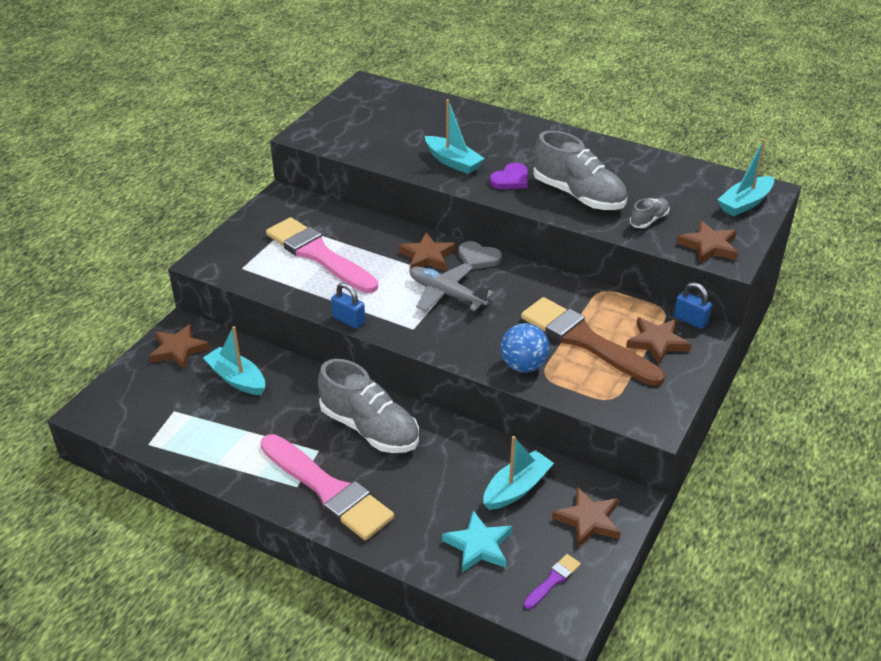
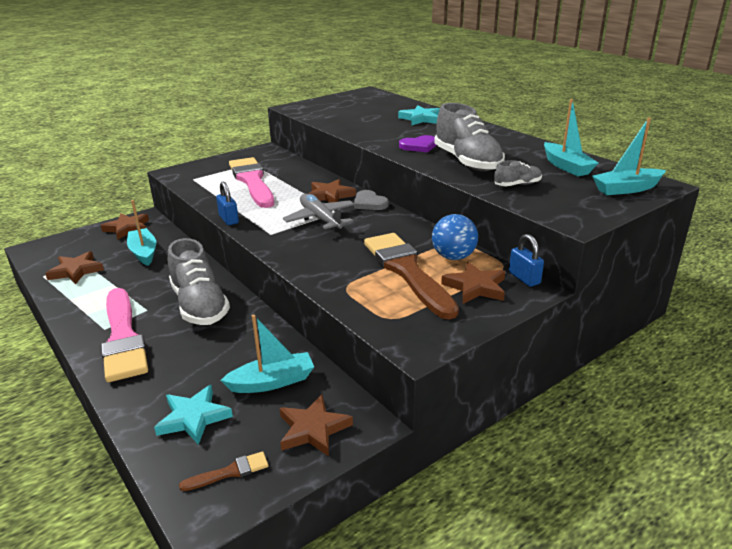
camera: 25 degrees right, 10 degrees down
turquoise boat [425,99,485,174] -> turquoise boat moved to [544,99,598,176]
blue ball [501,323,550,372] -> blue ball moved to [432,214,478,260]
purple brush [524,554,581,609] -> brown brush [179,451,268,491]
brown star [677,220,738,263] -> brown star moved to [45,251,104,285]
none -> turquoise star [398,105,440,125]

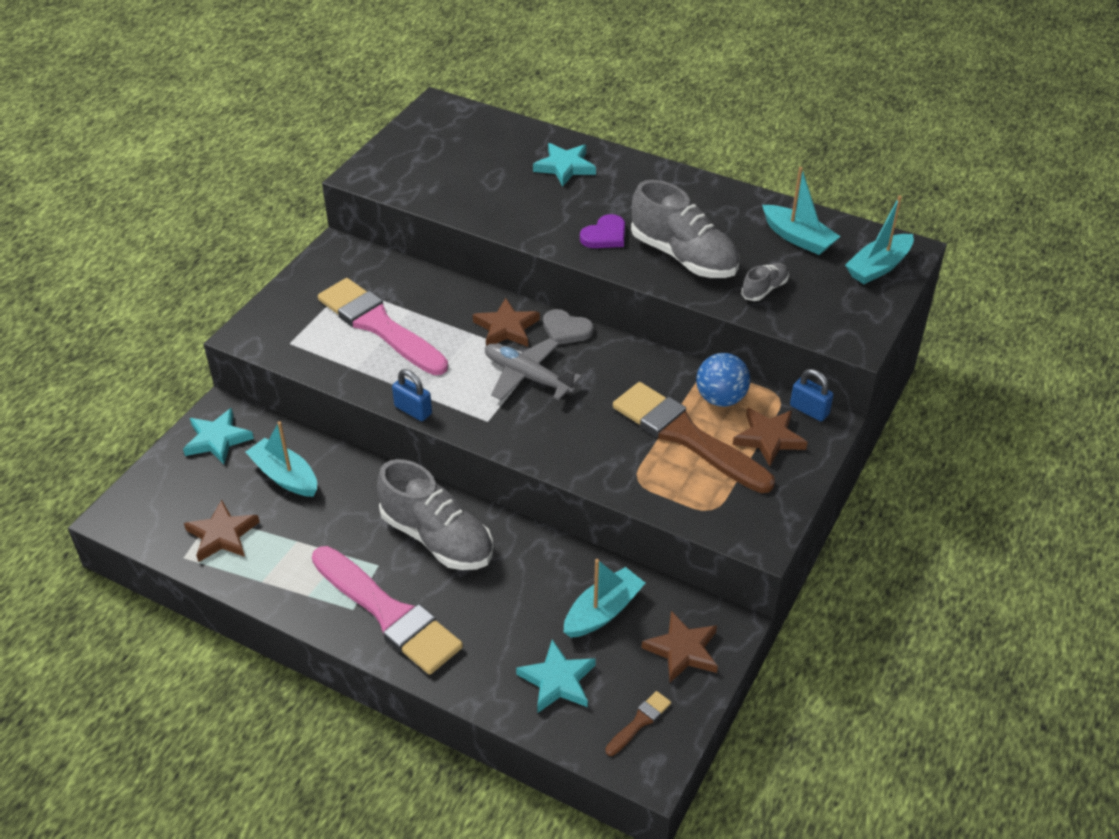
camera: 25 degrees left, 15 degrees up
brown star [100,213,149,240] -> turquoise star [183,408,254,464]

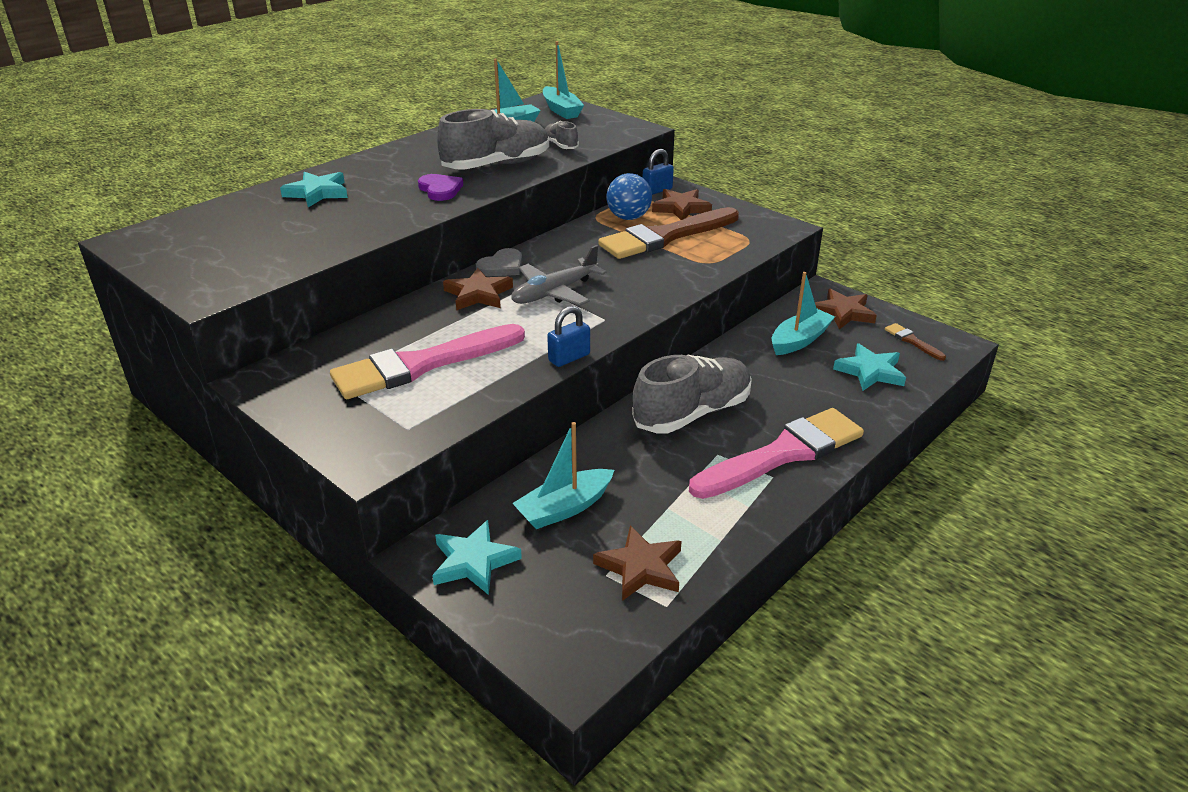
camera: 75 degrees left, 10 degrees down
turquoise boat [563,559,645,638] -> turquoise boat turned 75 degrees clockwise [772,272,835,355]

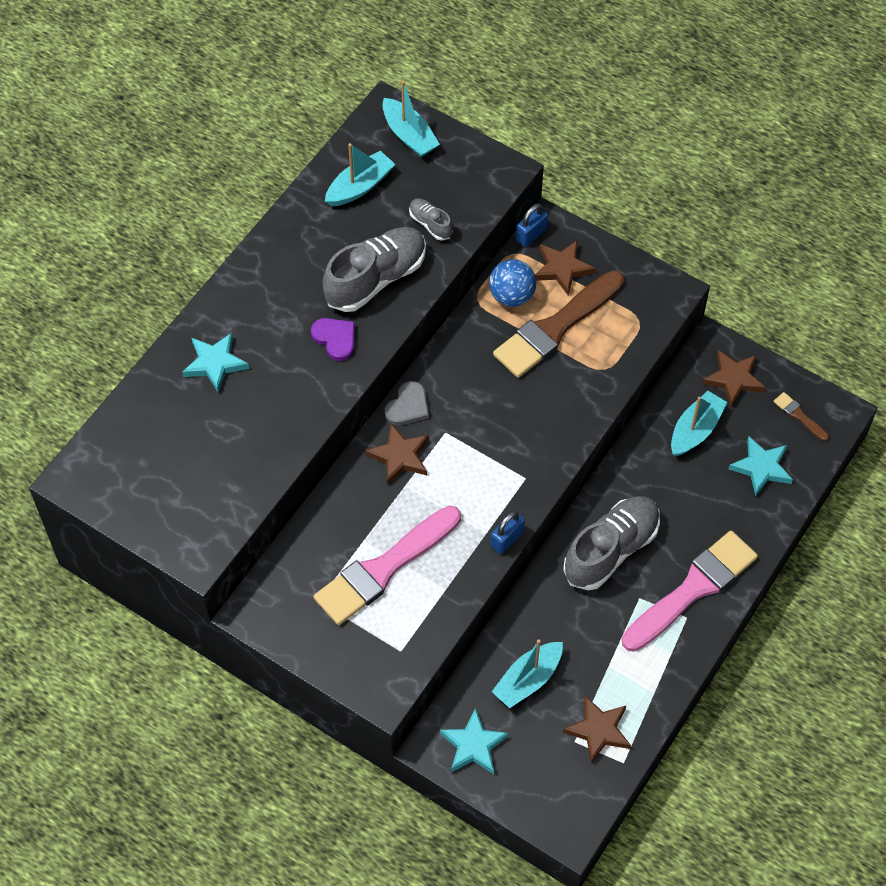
camera: 10 degrees left, 25 degrees up
grey plane [511,245,607,306] -> none

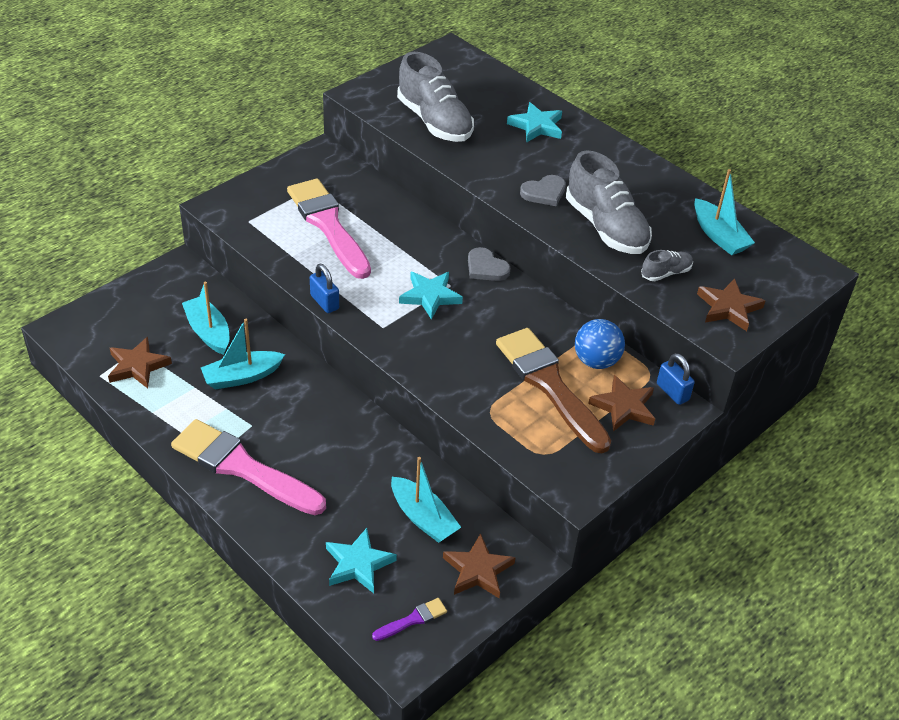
camera: 100 degrees right, 15 degrees down
purple heart [311,318,355,361] -> grey heart [520,175,566,206]
brown star [365,424,429,484] -> brown star moved to [697,278,765,331]
turquoise boat [383,81,440,157] -> turquoise boat moved to [201,319,285,390]
turquoise star [440,708,509,774] -> turquoise star moved to [399,272,463,320]
grey shoe [563,496,660,590] -> grey shoe moved to [397,52,474,142]
pink brush [622,531,758,652] -> pink brush turned 150 degrees clockwise [171,419,326,515]
brown brush [774,392,829,441] -> purple brush [372,598,447,641]

